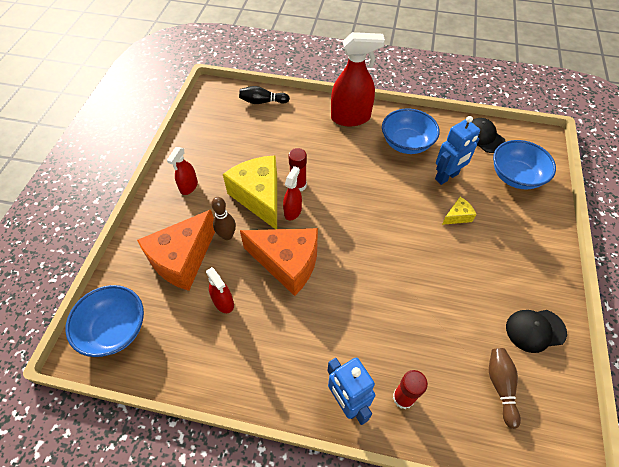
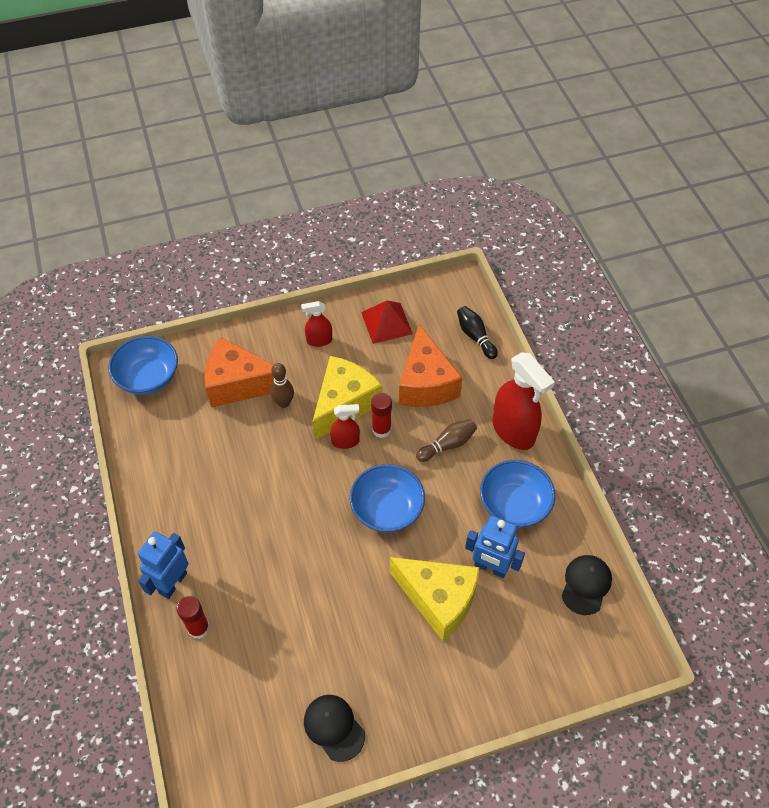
camera: 60 degrees right, 0 degrees up
red spray bottle [206,267,234,313] -> none
orange cheese [240,228,318,296] -> orange cheese moved to [399,324,462,407]
yellow cheese [442,197,476,225] -> yellow cheese [390,557,480,641], size x2.28
brown bowling pin [489,348,521,429] -> brown bowling pin moved to [416,419,477,462]
blue bowl [493,140,556,190] -> blue bowl moved to [350,464,425,532]
none -> red pyramid [361,301,413,344]

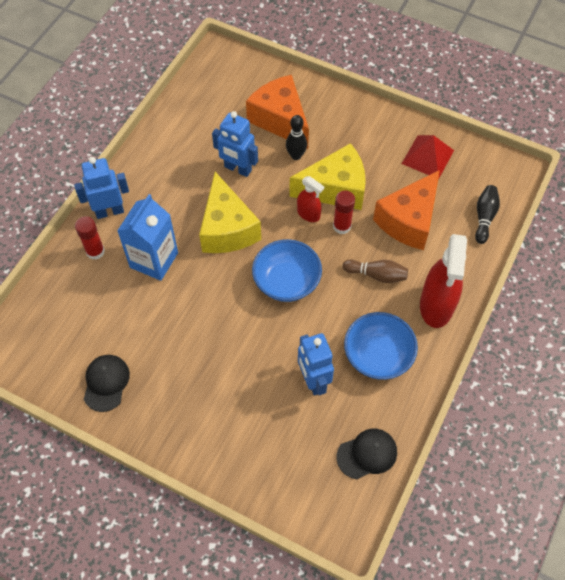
camera: 45 degrees right, 5 degrees up
blue bowl [108,336,178,395] -> none
brown bowling pin [270,363,294,408] -> black bowling pin [286,115,307,160]
red spray bottle [301,301,332,347] -> none
yellow cheese [390,557,480,641] -> yellow cheese moved to [199,172,261,253]
none -> blue carton [117,194,178,281]
none -> blue robot [212,111,258,177]

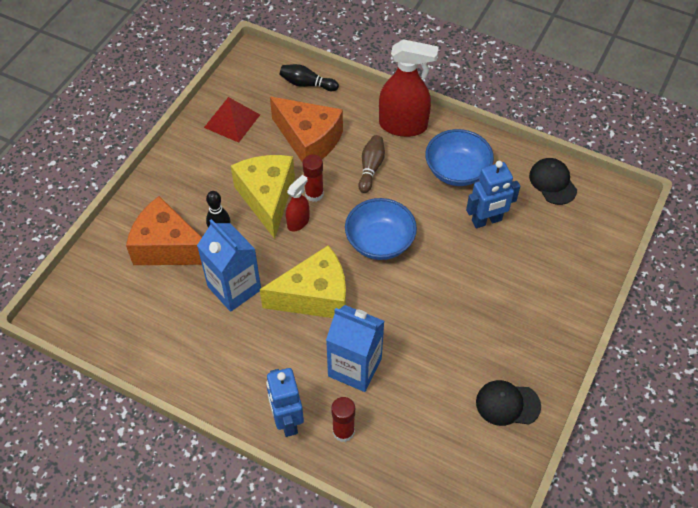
camera: 90 degrees left, 5 degrees down
blue robot [212,111,258,177] -> blue carton [197,219,261,312]
orange cheese [246,75,309,149] -> orange cheese turned 60 degrees clockwise [126,196,202,265]

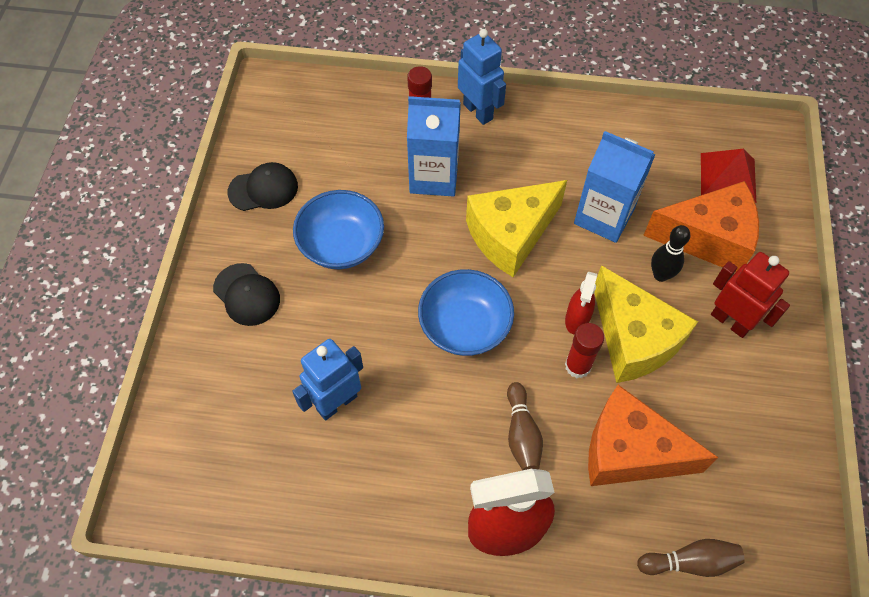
camera: 160 degrees right, 5 degrees up
red pyramid [204,97,260,143] -> red pyramid moved to [701,149,756,203]
black bowling pin [280,64,339,91] -> brown bowling pin [637,539,745,577]
blue bowl [425,129,494,186] -> blue bowl moved to [293,190,384,269]
black cap [529,158,577,205] -> black cap moved to [213,263,280,326]
none -> red robot [711,252,790,338]

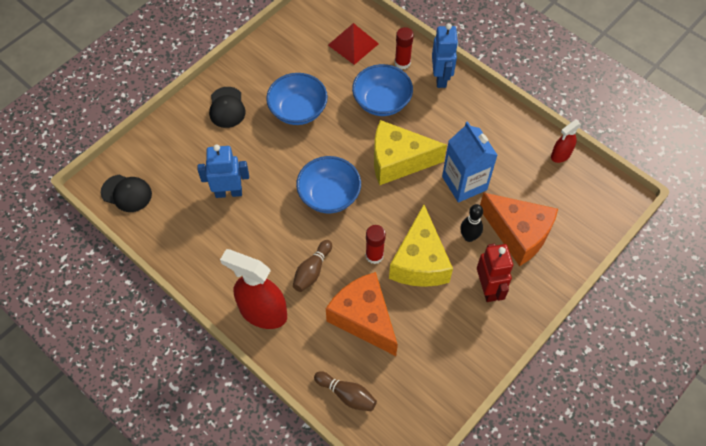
camera: 35 degrees right, 0 degrees up
black cap [228,162,298,211] -> black cap moved to [101,175,152,212]
blue carton [407,96,461,197] -> blue bowl [352,64,413,116]
red spray bottle [565,272,597,335] -> red spray bottle moved to [551,120,581,163]
red pyramid [701,149,756,203] -> red pyramid moved to [328,23,379,65]

